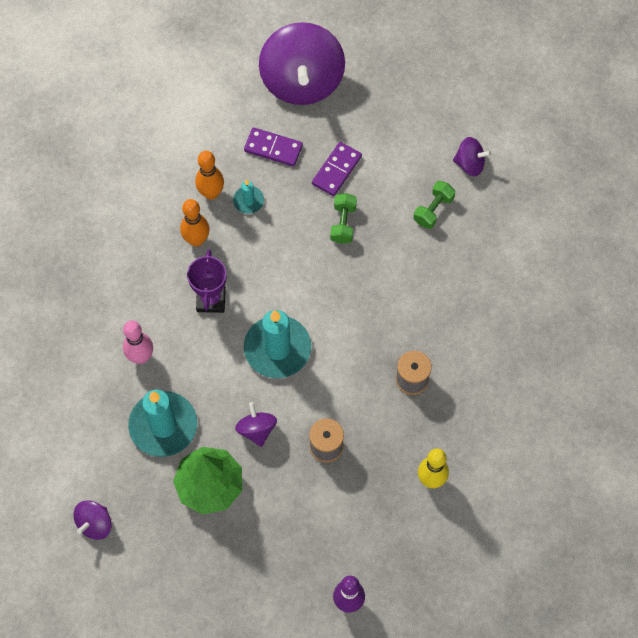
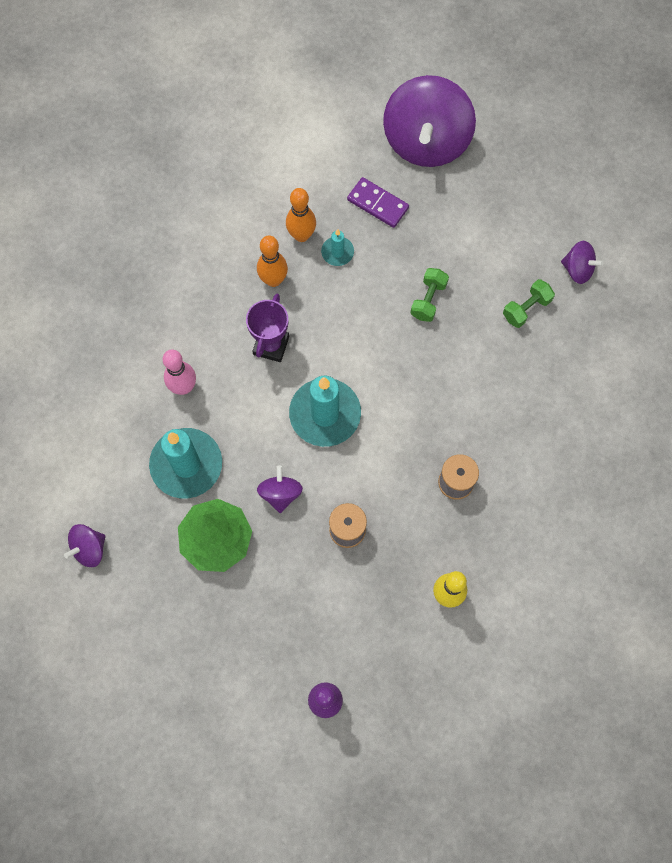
camera: 15 degrees right, 5 degrees up
purple domino [312,142,362,196] -> none

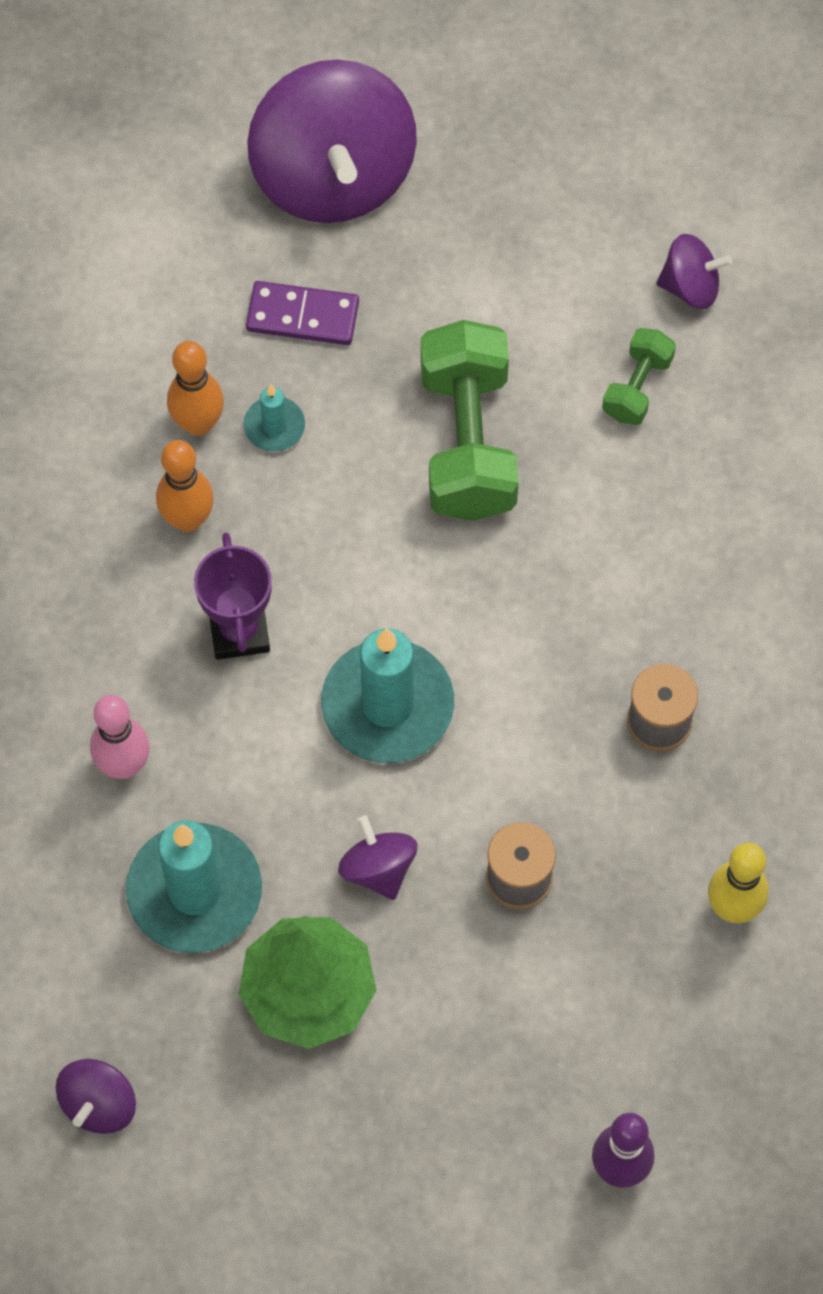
camera: 25 degrees left, 5 degrees down
green dumbbell [411,268,449,322] -> green dumbbell [421,320,519,521], size x1.98

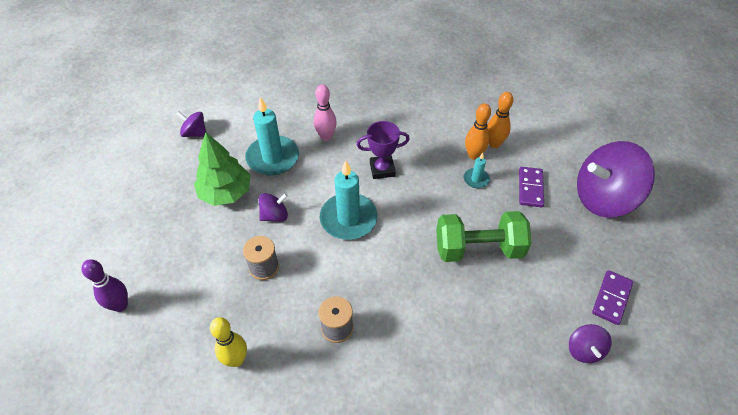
camera: 90 degrees right, 15 degrees down
orange bowling pin [156,440,214,532] -> orange bowling pin moved to [487,92,513,148]
green dumbbell [602,328,676,425] -> none
none -> purple domino [592,270,633,325]

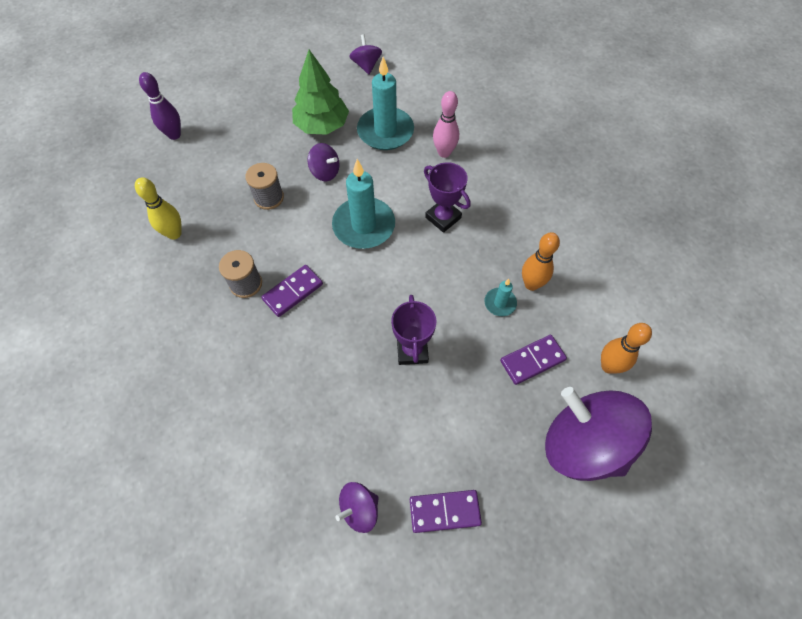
camera: 55 degrees right, 10 degrees up
green dumbbell [436,211,532,262] -> purple trophy [391,295,436,365]
orange bowling pin [487,92,513,148] -> orange bowling pin moved to [601,323,652,374]
none -> purple domino [261,265,323,317]

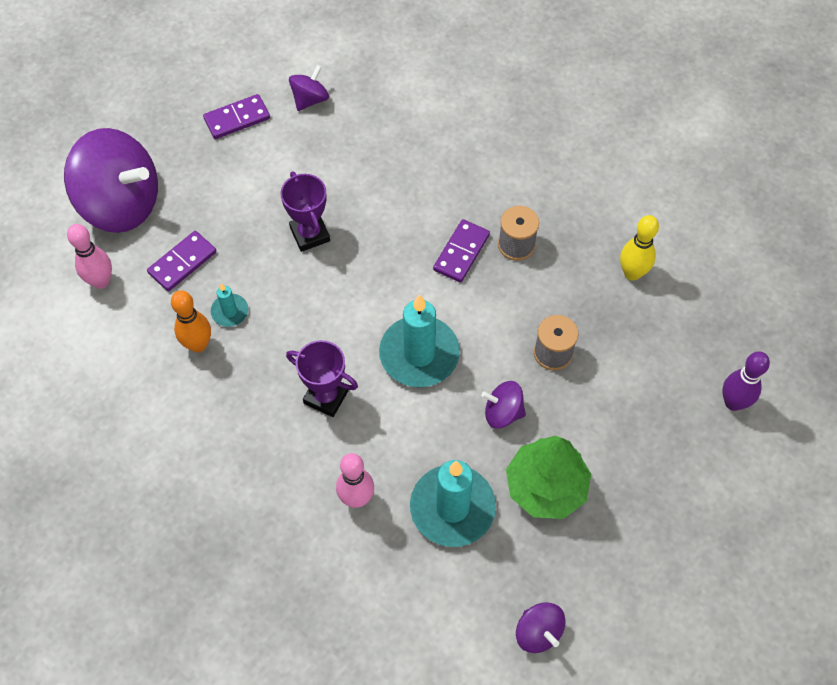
camera: 160 degrees right, 0 degrees up
orange bowling pin [601,323,652,374] -> pink bowling pin [67,224,112,289]

